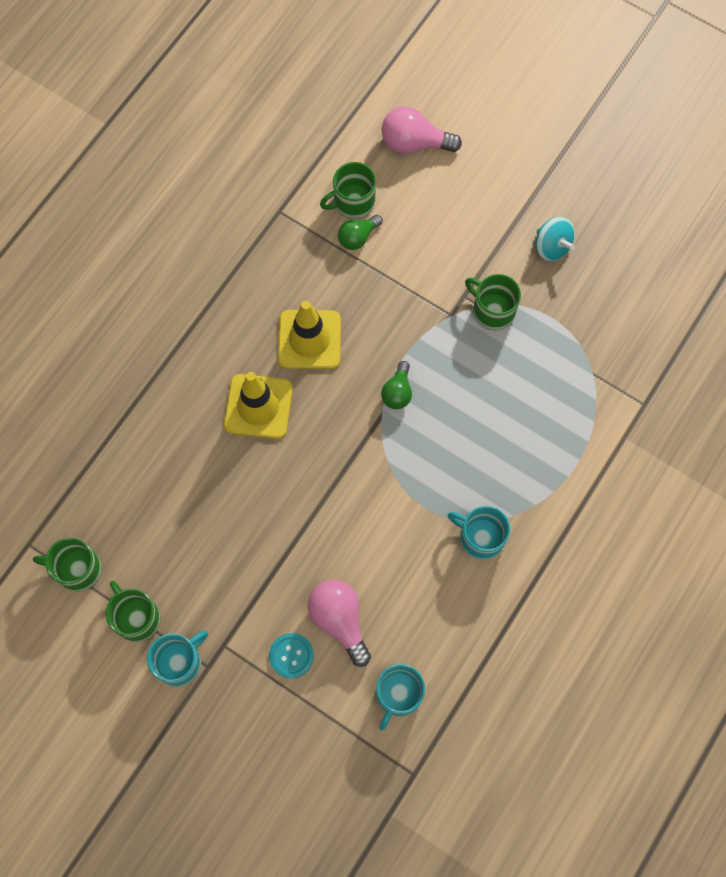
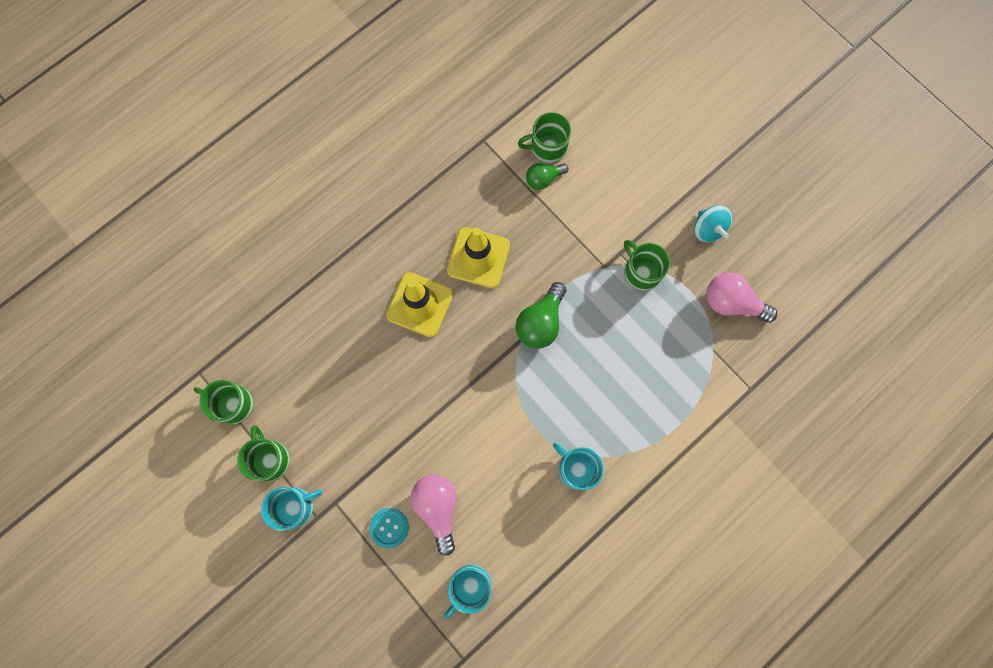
camera: 15 degrees right, 5 degrees up
green light bulb [381,361,412,409] -> green light bulb [516,282,566,349], size x1.58
pink light bulb [382,107,462,154] -> pink light bulb moved to [706,272,777,323]

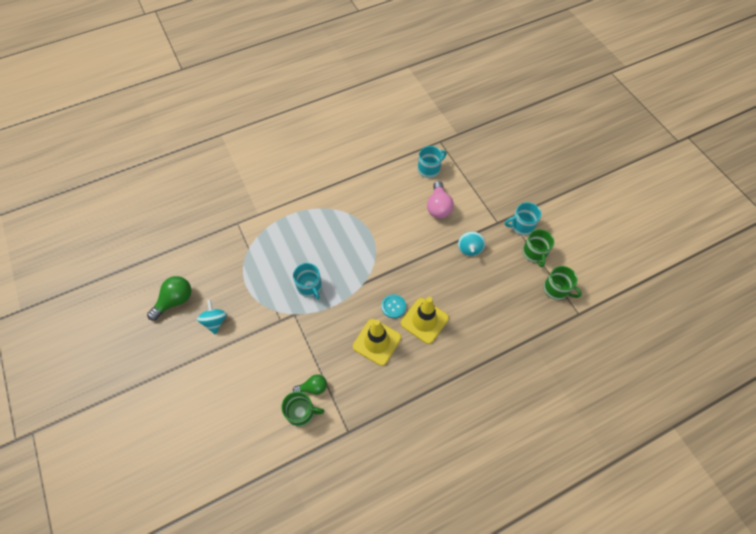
camera: 165 degrees left, 15 degrees down
turquoise button [369,508,409,548] -> turquoise button moved to [381,294,406,318]
green light bulb [516,282,566,349] -> green light bulb moved to [147,276,191,321]
turquoise mug [553,443,604,490] -> turquoise mug moved to [293,263,322,300]
green mug [624,240,670,291] -> none
pink light bulb [706,272,777,323] -> none
none -> turquoise spinning top [458,231,485,256]

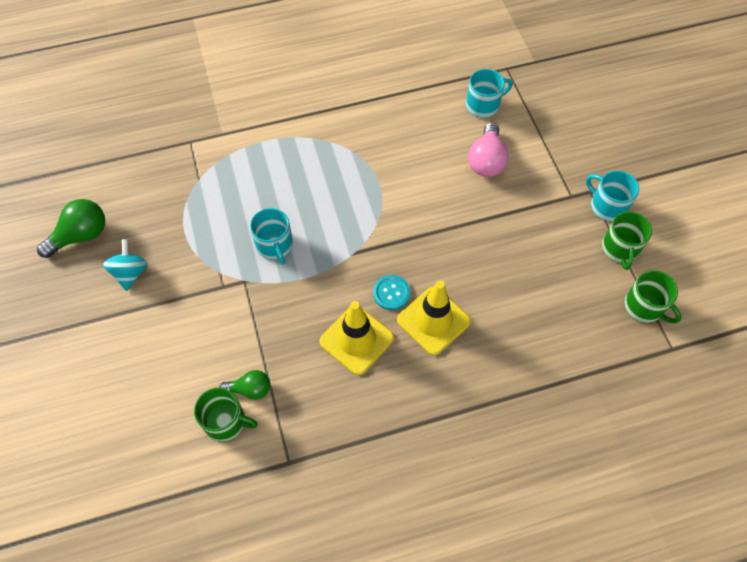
camera: 10 degrees right, 0 degrees up
turquoise spinning top [458,231,485,256] -> none
turquoise mug [505,202,541,235] -> turquoise mug turned 45 degrees clockwise [586,171,639,222]

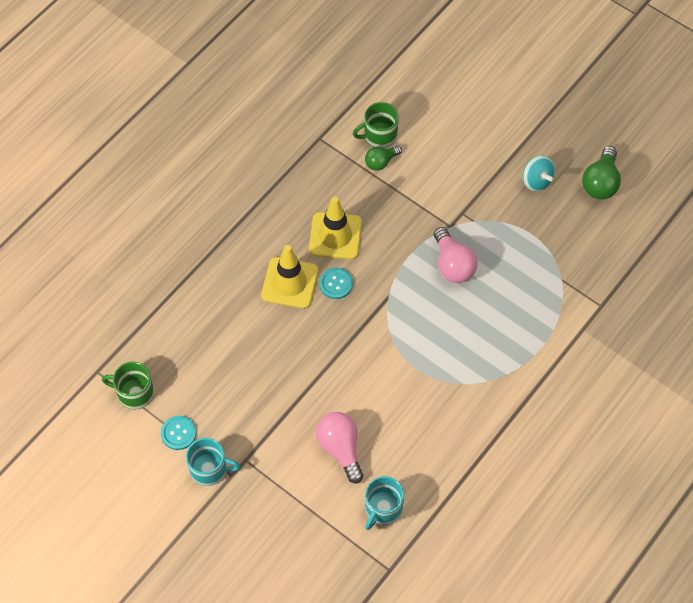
camera: 145 degrees right, 0 degrees up
turquoise mug [250,208,293,265] -> pink light bulb [434,227,477,283]
green mug [602,212,652,270] -> turquoise button [161,416,197,450]

